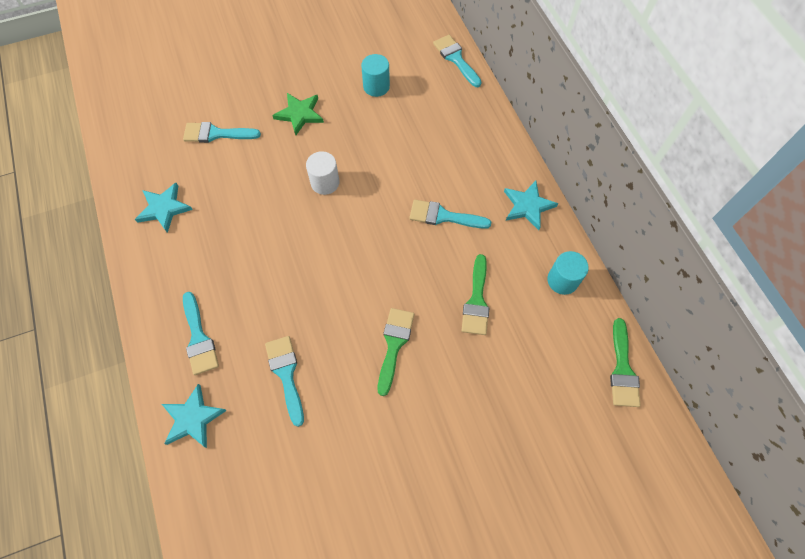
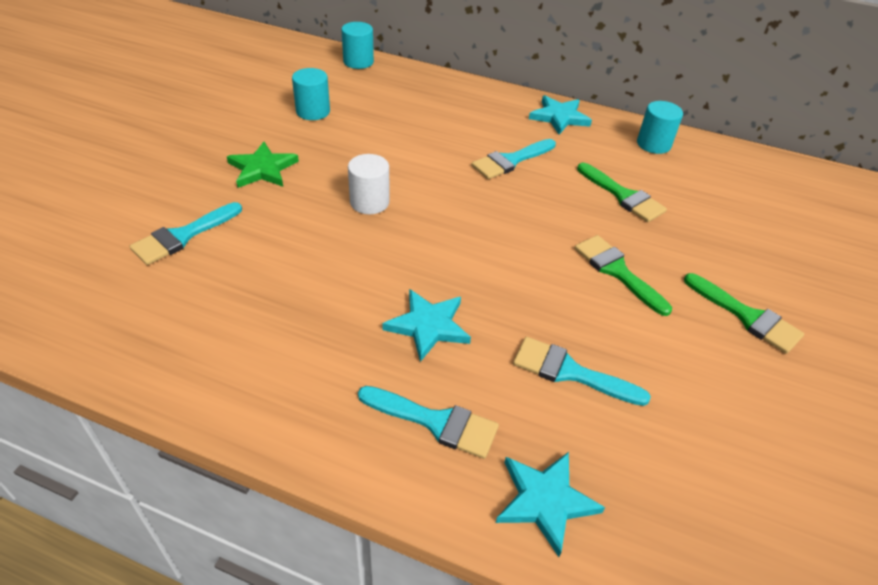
camera: 50 degrees left, 20 degrees down
turquoise star [135,183,193,233] -> turquoise star moved to [382,289,471,362]
turquoise brush [433,35,482,87] -> turquoise cylinder [341,22,374,69]
green brush [610,318,640,407] -> green brush moved to [684,273,804,354]

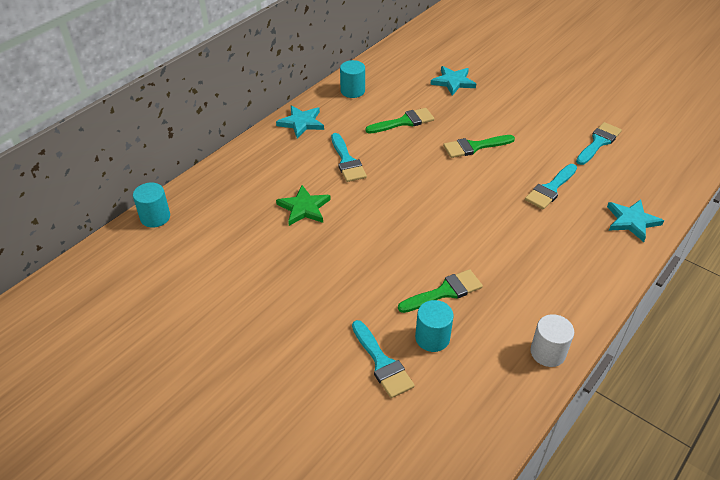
camera: 70 degrees left, 0 degrees up
green star [227,142,299,188] -> green star moved to [276,185,331,226]
turquoise cylinder [292,68,330,120] -> turquoise cylinder moved to [415,300,454,352]
white cylinder [348,154,390,214] -> white cylinder moved to [530,314,574,367]
turquoise brush [358,386,499,459] -> turquoise brush moved to [576,122,622,165]
turquoise star [382,289,471,362] -> turquoise star moved to [430,66,476,96]
green brush [684,273,804,354] -> green brush moved to [398,269,483,313]

